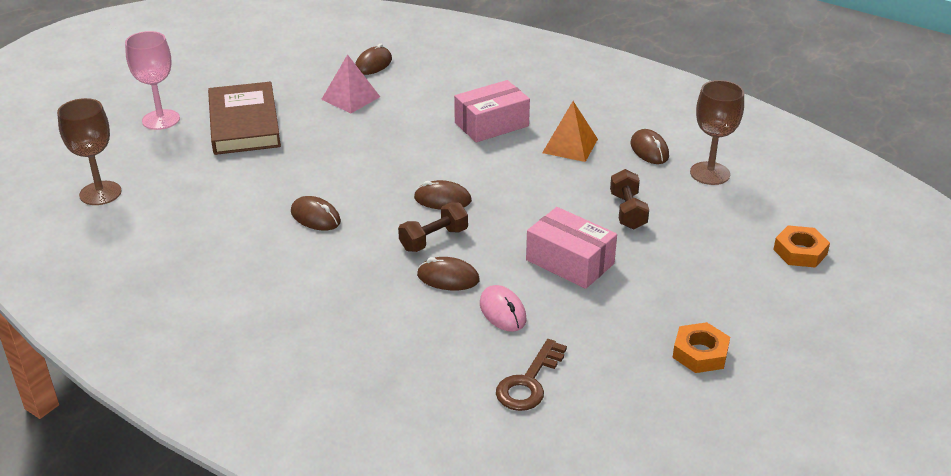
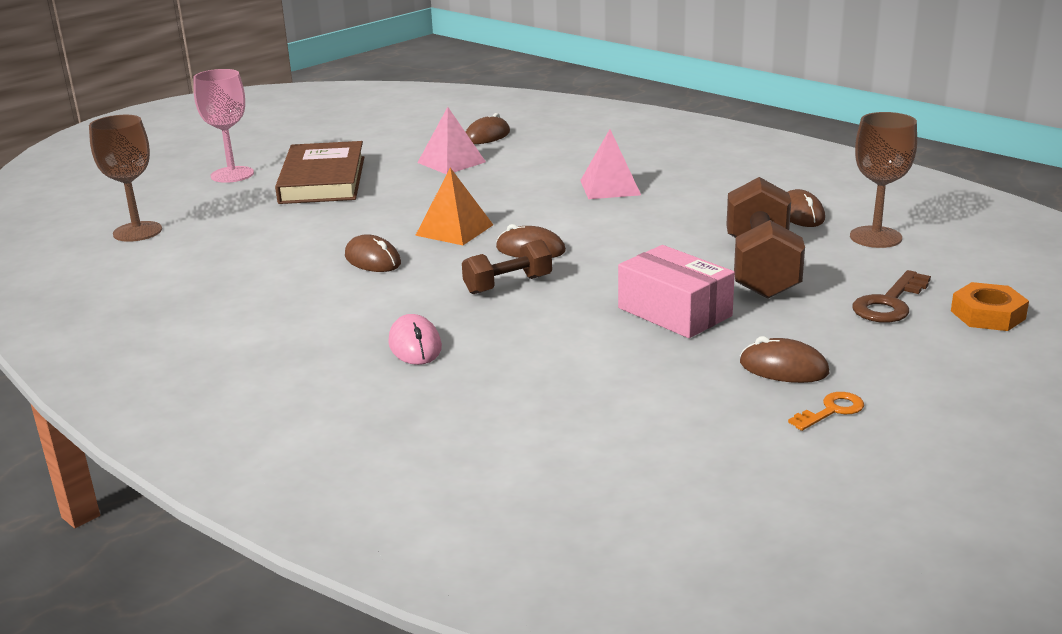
camera: 10 degrees right, 10 degrees down
brown mouse [417,257,479,290] -> brown mouse moved to [740,336,829,383]
pink box [454,80,530,142] -> pink pyramid [580,129,641,199]
pink mouse [480,285,527,332] -> pink mouse moved to [388,314,442,365]
brown key [496,339,567,411] -> brown key moved to [852,270,931,323]
orange pyramid [542,101,598,162] -> orange pyramid moved to [415,168,493,245]
brown dumbbell [610,169,649,230] -> brown dumbbell [726,177,805,299], size x1.78
orange nut [672,322,730,373] -> orange key [788,392,864,431]

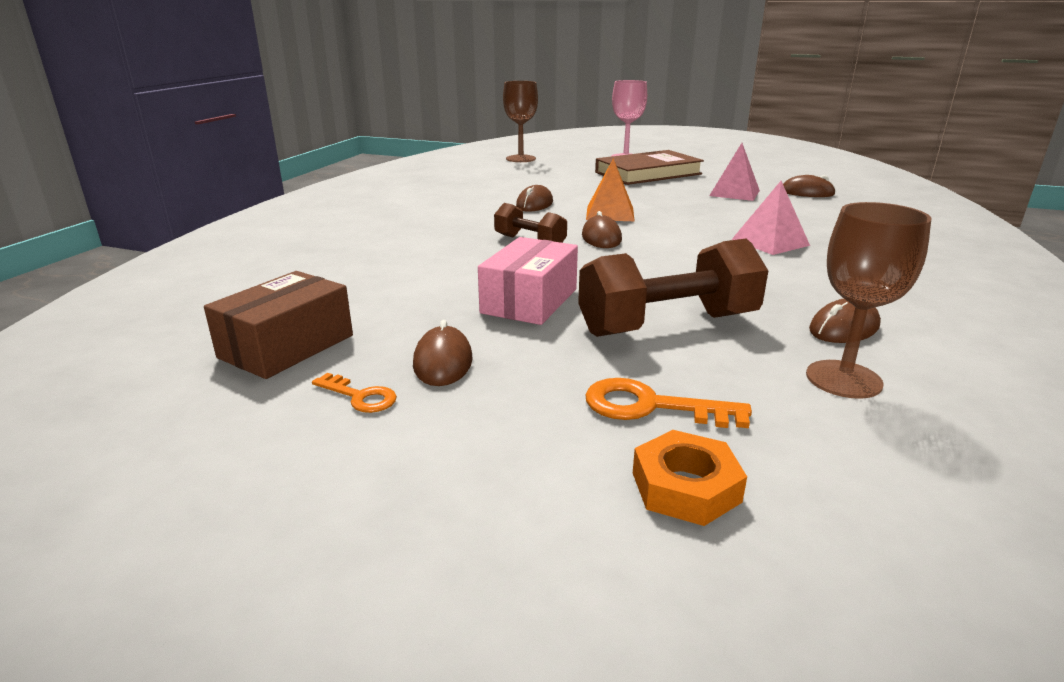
camera: 65 degrees right, 0 degrees up
pink mouse [388,314,442,365] -> none
brown key [852,270,931,323] -> orange key [585,378,752,428]
none -> brown box [204,271,353,379]

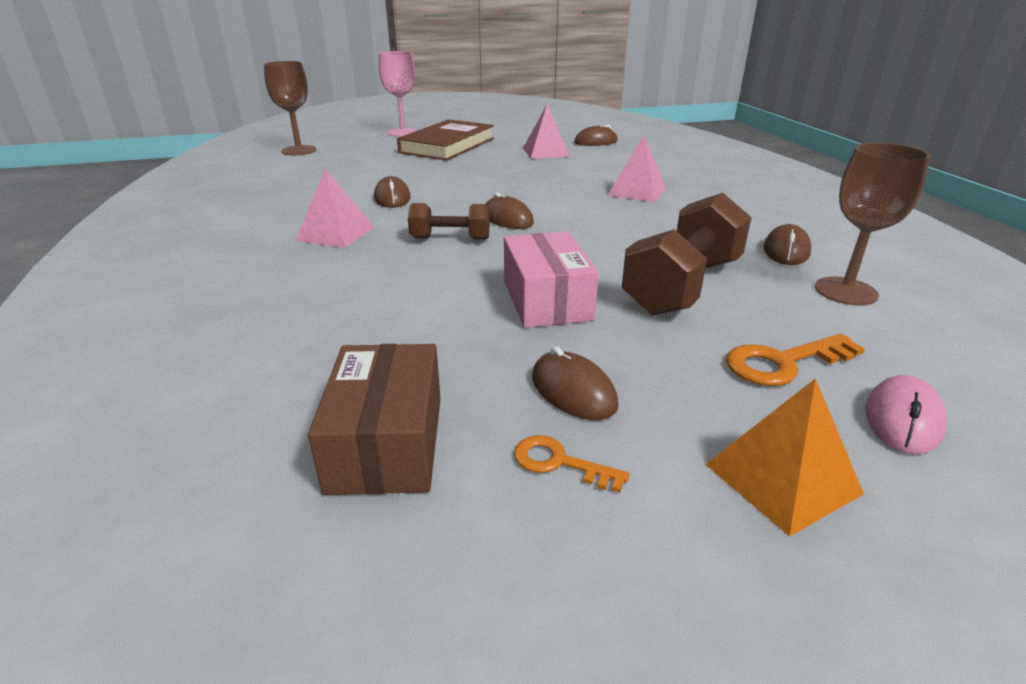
camera: 35 degrees left, 5 degrees up
orange key [312,373,397,413] -> orange key turned 150 degrees counterclockwise [514,435,630,492]
orange pyramid [586,158,635,221] -> orange pyramid moved to [705,378,864,537]
orange nut [633,430,747,526] -> pink mouse [865,375,947,454]
none -> pink pyramid [295,169,374,248]

